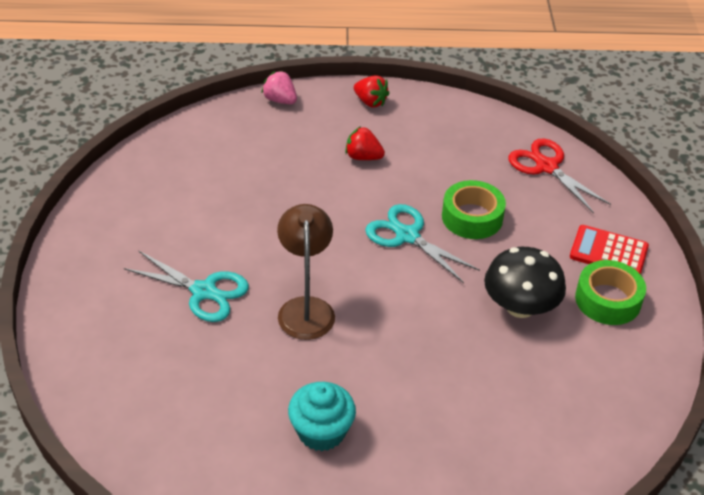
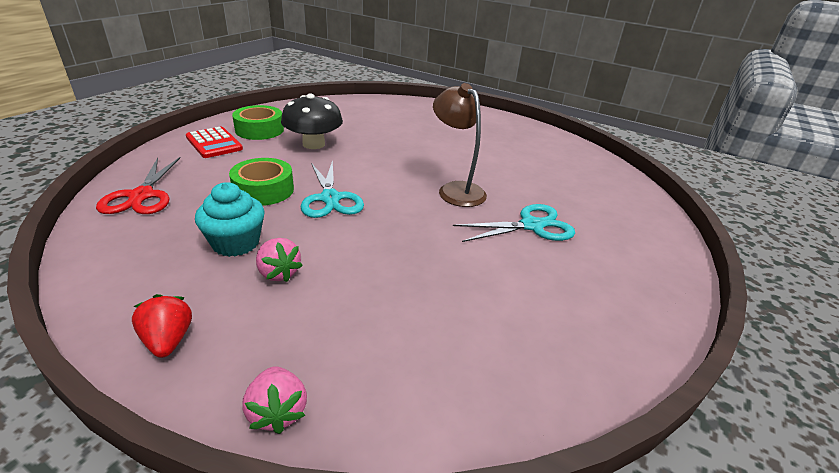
camera: 150 degrees left, 10 degrees down
turquoise scissors [124,250,249,322] -> turquoise scissors turned 105 degrees clockwise [453,204,575,242]
brown lamp [277,204,335,340] -> brown lamp turned 120 degrees clockwise [433,83,487,207]
turquoise cupcake [288,382,356,451] -> turquoise cupcake moved to [195,182,265,257]
red strawberry [345,126,385,160] -> pink strawberry [256,238,303,282]

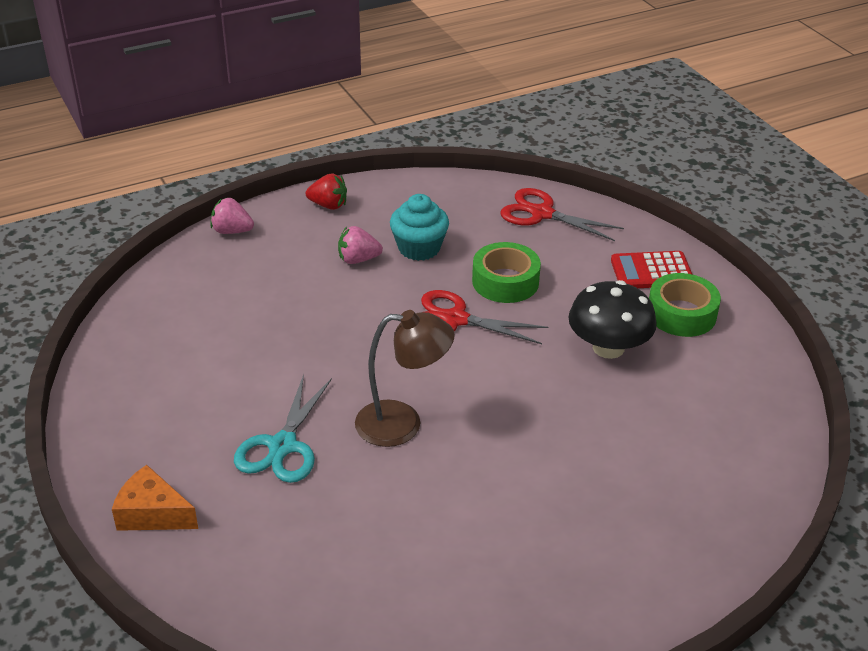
camera: 125 degrees right, 5 degrees up
turquoise scissors [301,160,364,218] -> red scissors [421,290,548,344]
none -> orange cheese [112,465,198,531]

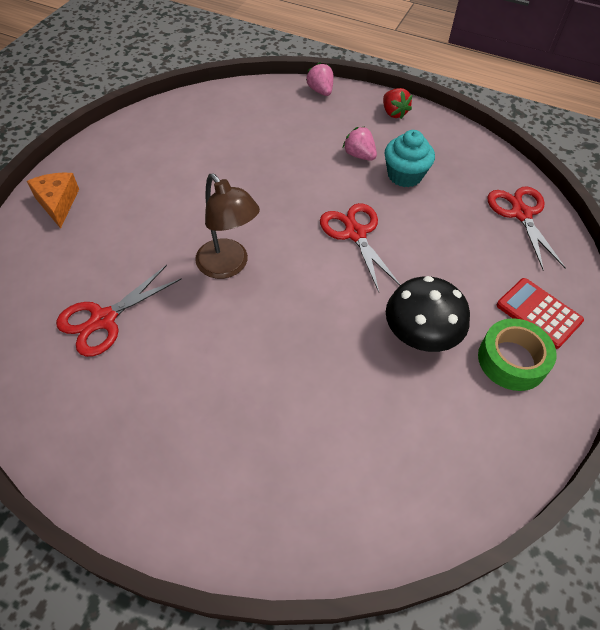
camera: 50 degrees right, 15 degrees up
turquoise scissors [234,374,332,483] -> none
green tape [472,242,541,303] -> none
none -> red scissors [56,265,182,357]

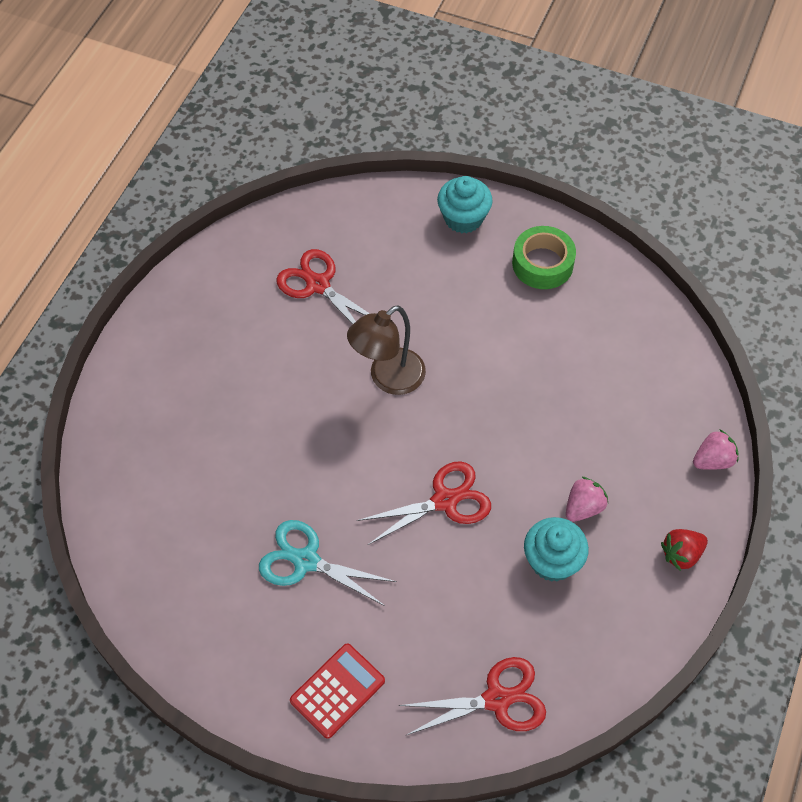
camera: 90 degrees right, 5 degrees up
orange cheese [27,173,79,229] -> turquoise cupcake [437,176,492,233]
black mushroom [386,276,470,352] -> turquoise scissors [259,520,397,606]
green tape [478,318,557,391] -> green tape moved to [512,226,576,289]

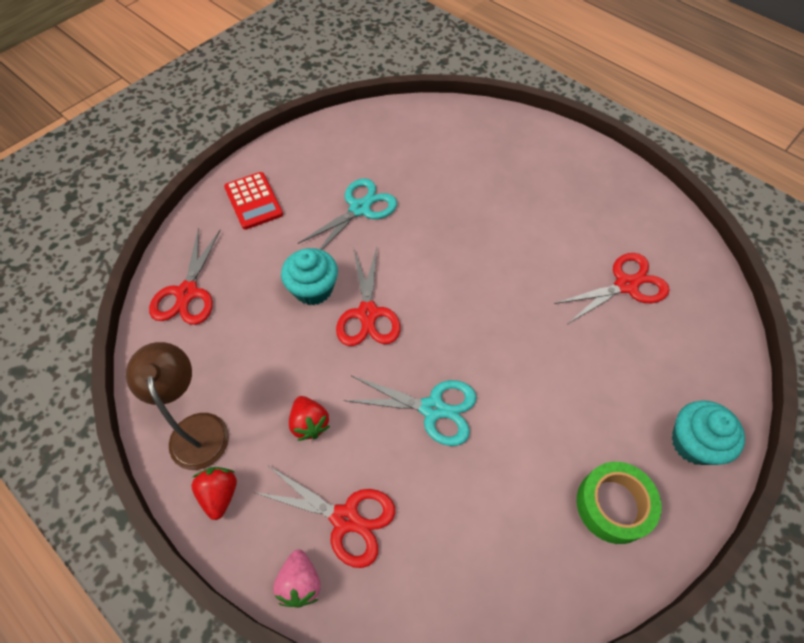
camera: 110 degrees right, 0 degrees up
brown lamp [347,305,426,395] -> brown lamp moved to [126,342,229,470]
turquoise cupcake [524,517,589,582] -> turquoise cupcake moved to [281,248,338,305]
pink strawberry [566,477,608,522] -> red strawberry [289,396,330,441]
none -> red scissors [253,466,395,568]
none -> turquoise scissors [344,376,477,446]

